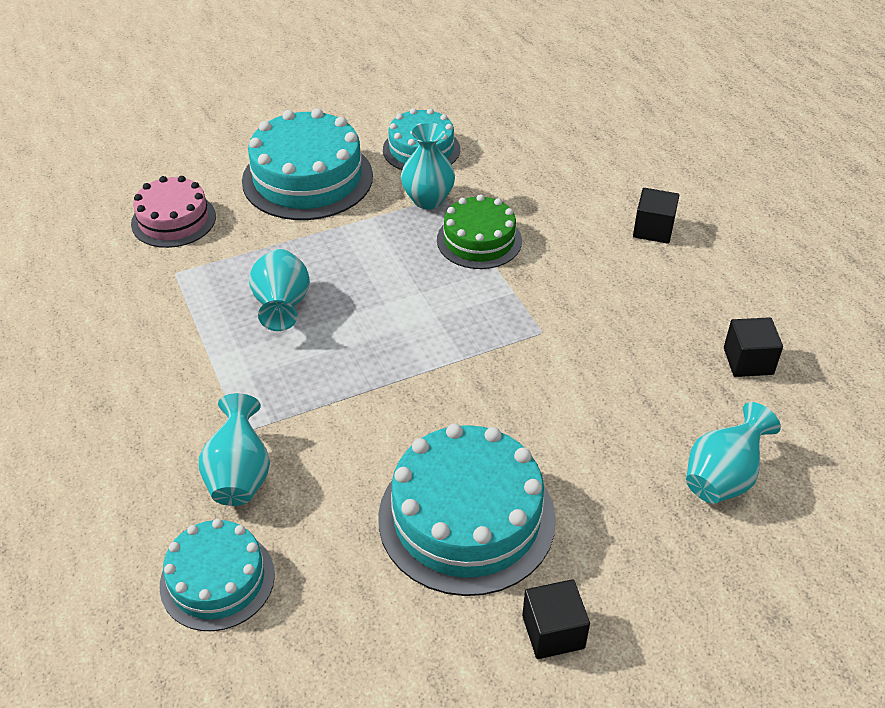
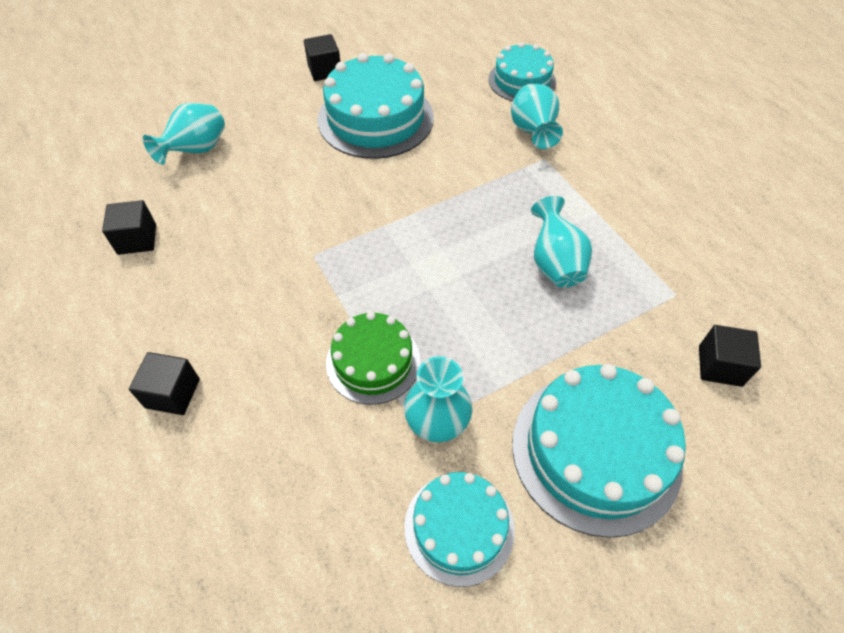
camera: 175 degrees right, 10 degrees up
pink cake [131,176,216,248] -> black cube [699,325,761,387]

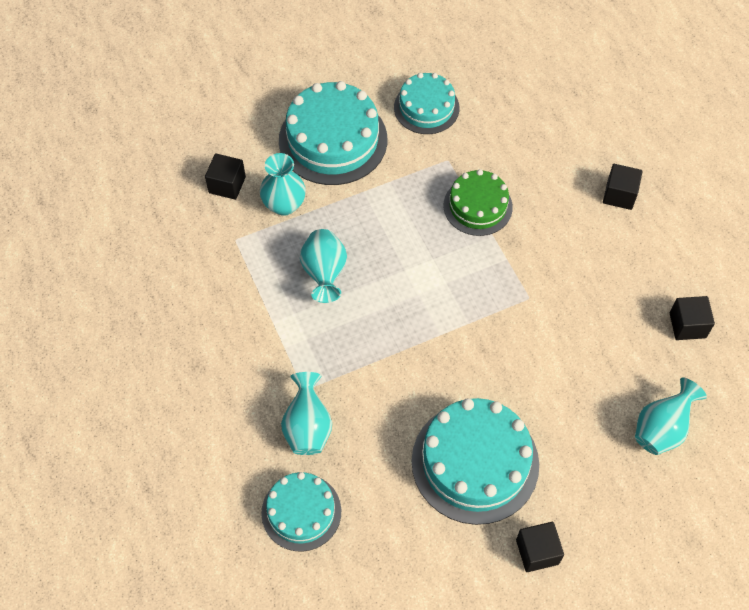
camera: 175 degrees left, 5 degrees up
turquoise vase [404,356,472,442] -> turquoise vase moved to [260,153,306,216]

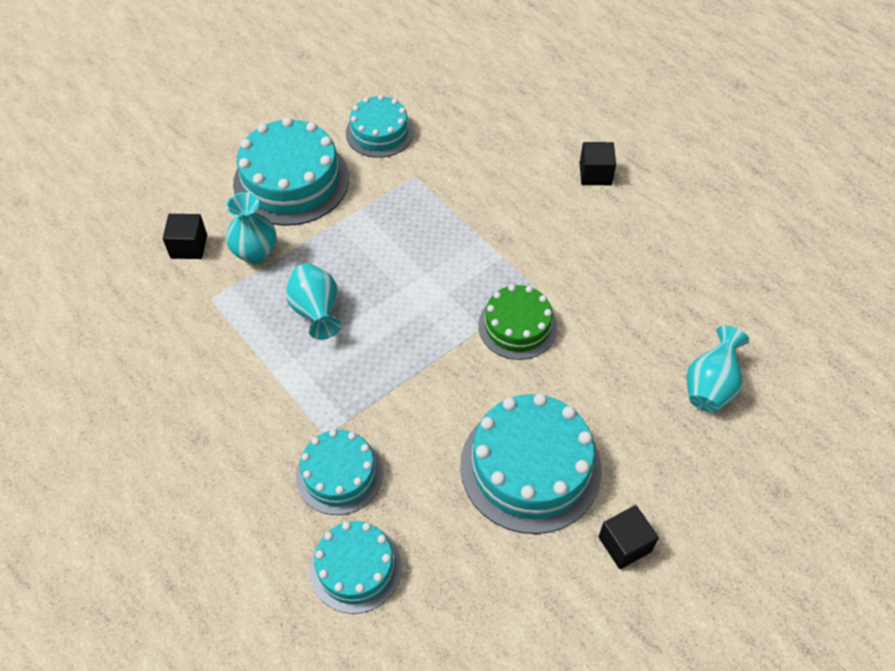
camera: 15 degrees left, 5 degrees down
turquoise vase [281,372,332,455] -> turquoise cake [296,429,383,515]
green cake [443,169,513,236] -> green cake moved to [478,285,557,360]
black cube [670,296,715,340] -> none

